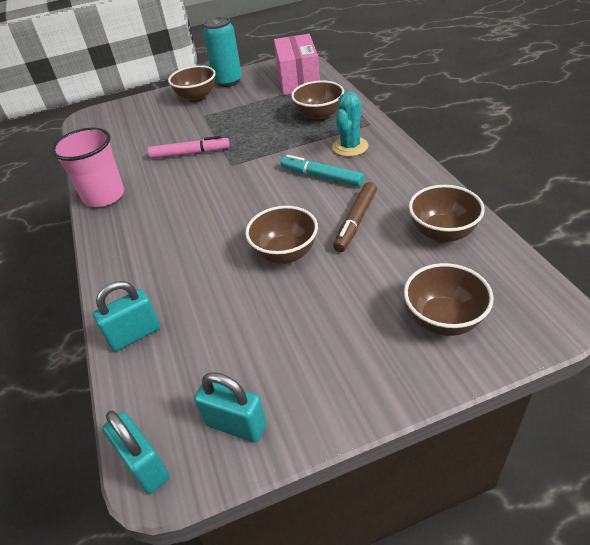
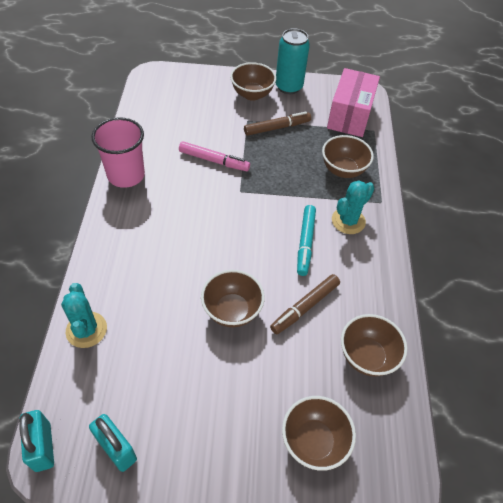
camera: 15 degrees right, 10 degrees up
turquoise padlock [93,281,160,351] -> turquoise cactus [61,283,107,348]
turquoise marker [281,155,364,186] -> turquoise marker turned 135 degrees counterclockwise [297,205,316,276]
none -> brown marker [244,111,311,136]

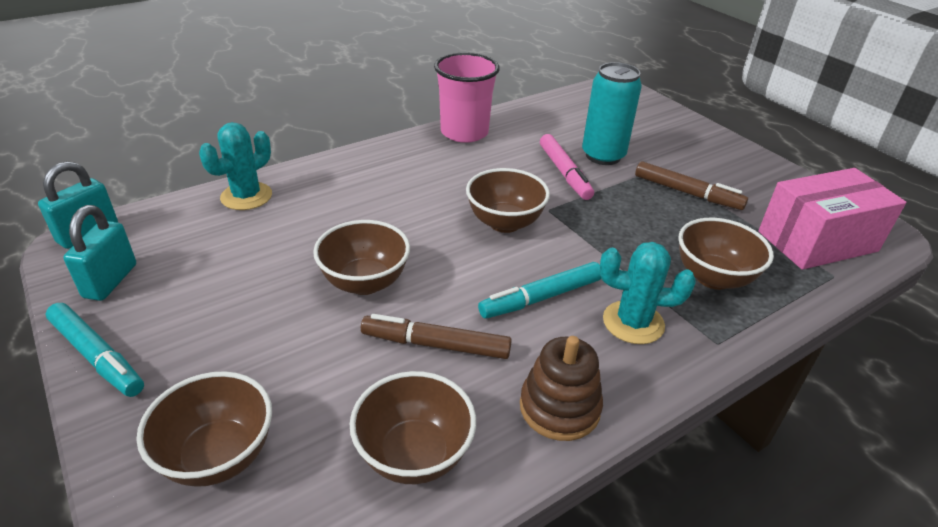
camera: 55 degrees right, 15 degrees down
brown bowl [230,62,276,101] -> brown bowl moved to [466,168,550,233]
turquoise can [275,28,310,94] -> turquoise can moved to [582,62,642,165]
none -> turquoise marker [46,303,144,397]
none -> brown stacking toy [520,336,603,441]

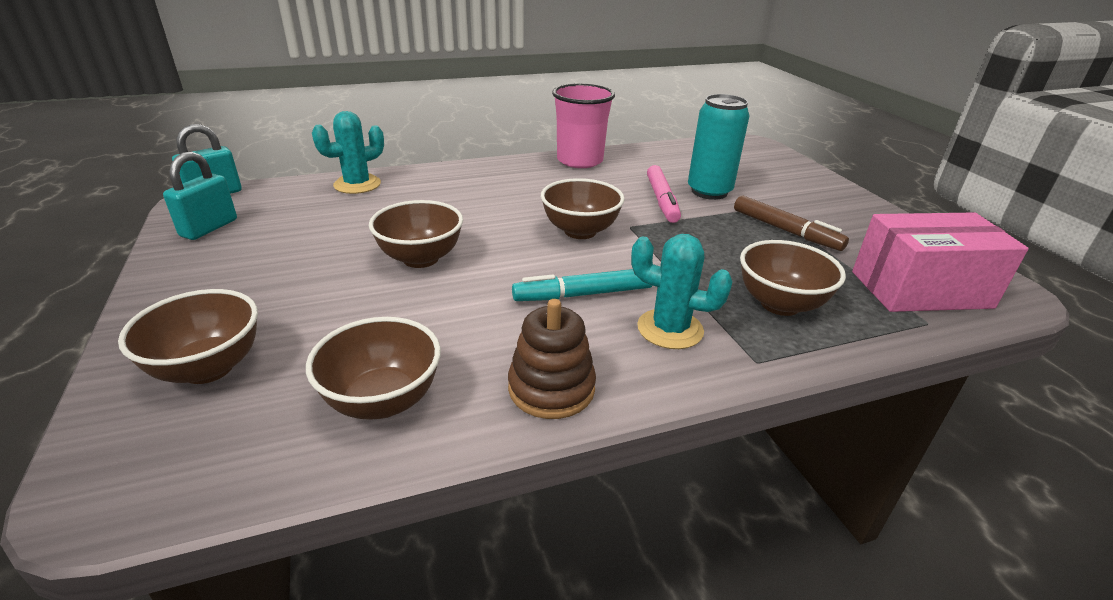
camera: 15 degrees right, 5 degrees down
turquoise marker [46,303,144,397] -> none
brown marker [361,314,512,359] -> none

